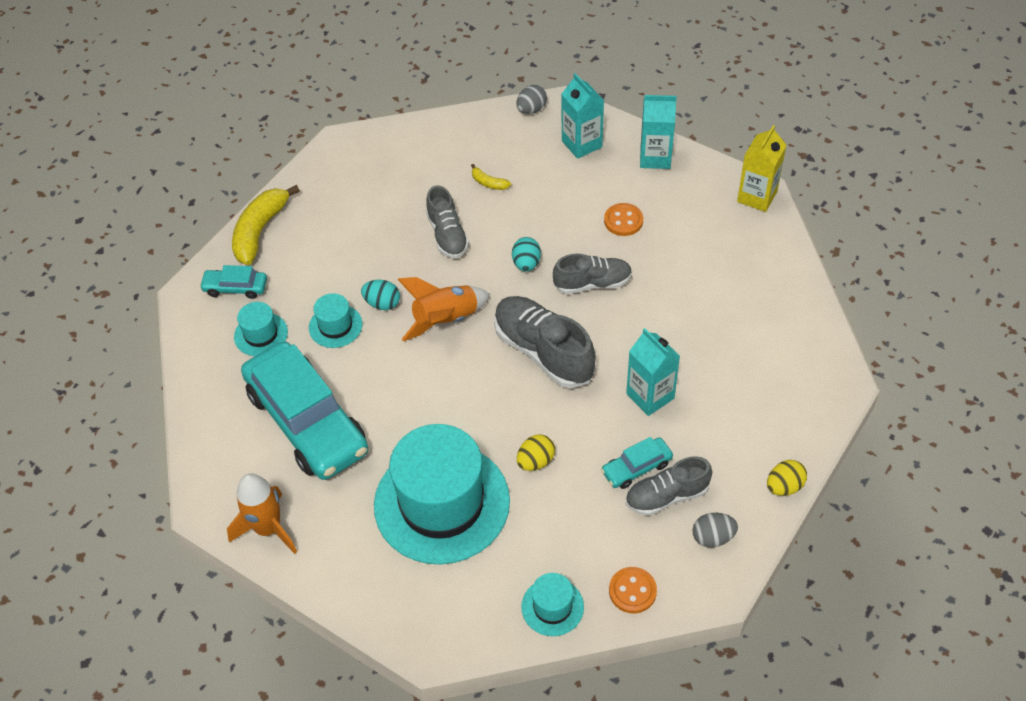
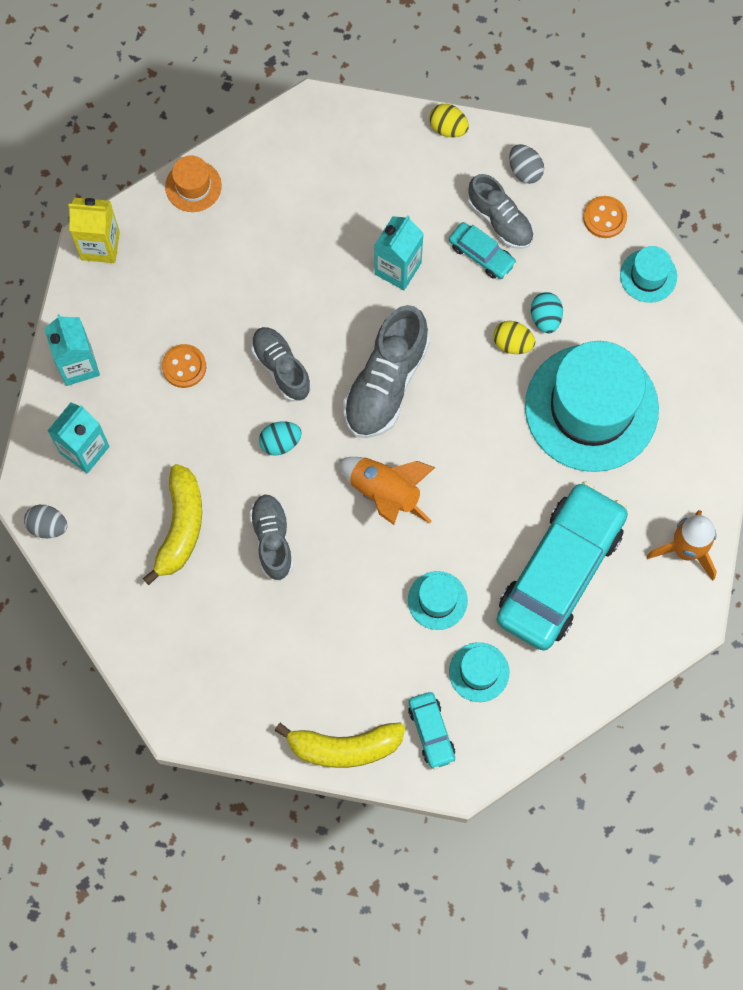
camera: 115 degrees left, 20 degrees up
turquoise egg [361,280,400,310] -> turquoise egg moved to [531,292,563,333]
grey shoe [426,185,469,258] -> grey shoe turned 60 degrees counterclockwise [249,494,293,581]
yellow banana [471,164,511,190] -> yellow banana [143,464,202,585], size x2.18
none -> orange hat [165,156,222,212]

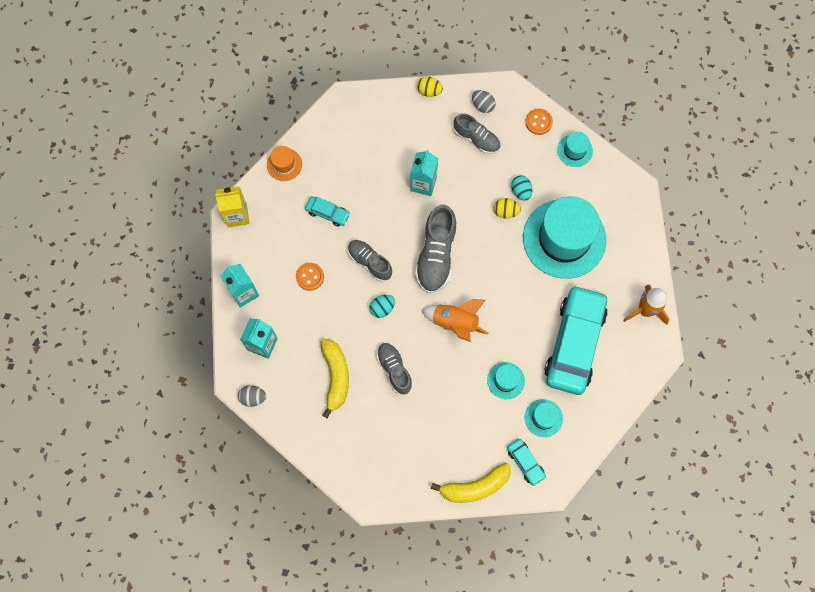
camera: 15 degrees left, 0 degrees up
turquoise car [449,222,517,279] -> turquoise car moved to [305,196,350,227]

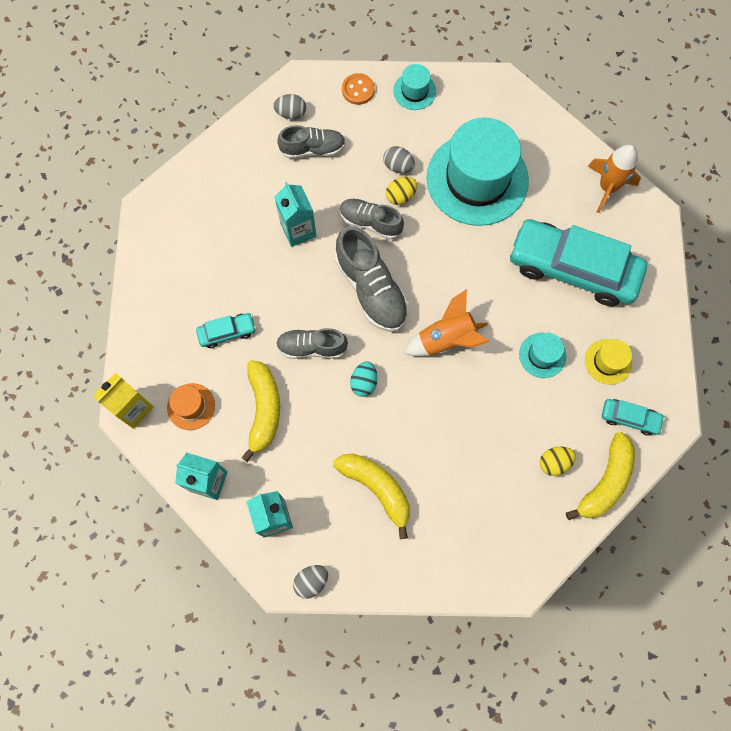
camera: 40 degrees left, 0 degrees up
orange hat [267,146,302,181] -> orange hat moved to [167,383,215,430]
orange button [296,263,324,291] -> yellow banana [241,360,280,462]
grey shoe [376,343,413,394] -> grey shoe moved to [340,199,404,239]
yellow egg [417,77,443,97] -> yellow egg moved to [540,447,576,476]
turquoise egg [511,175,533,201] -> grey egg [383,146,415,173]
turquoise hat [525,399,563,437] -> yellow hat [585,339,632,385]
turquoise car [544,285,608,395] -> turquoise car turned 45 degrees counterclockwise [509,219,647,306]

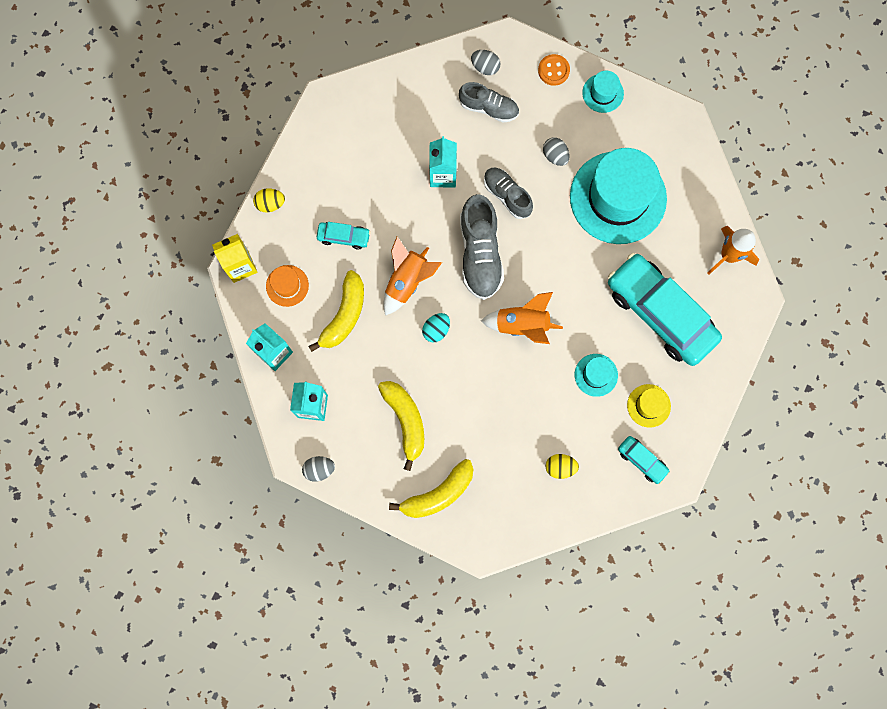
camera: 25 degrees right, 5 degrees up
grey shoe [276,328,348,359] -> orange rocket [383,236,442,315]
yellow egg [386,177,417,205] -> yellow egg moved to [253,188,285,213]
yellow banana [566,432,635,520] -> yellow banana moved to [389,459,473,518]

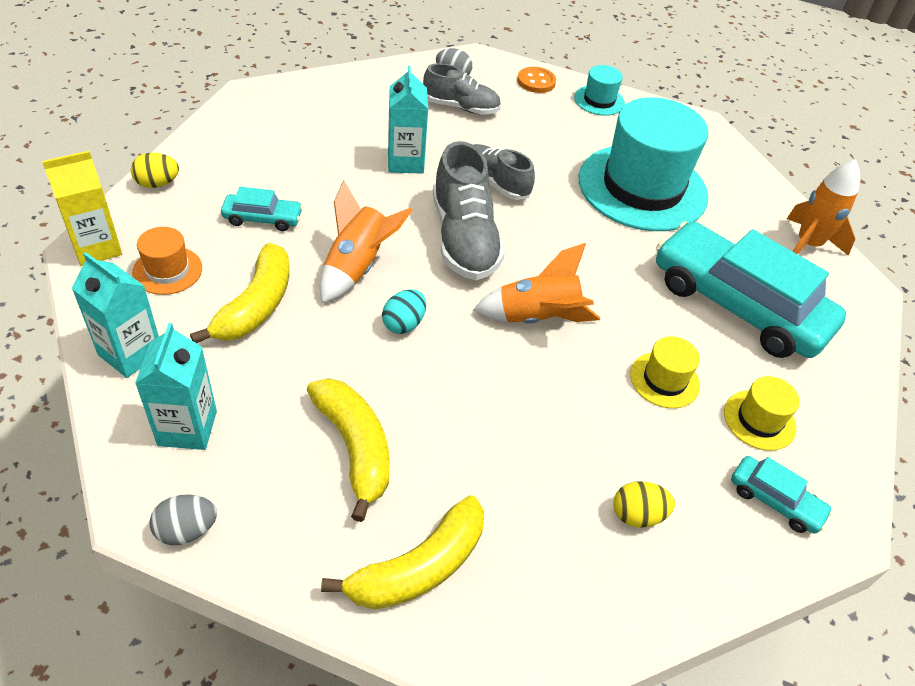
camera: 10 degrees left, 30 degrees down
grey egg [543,137,570,166] -> none
turquoise hat [575,354,618,397] -> yellow hat [630,336,700,408]

